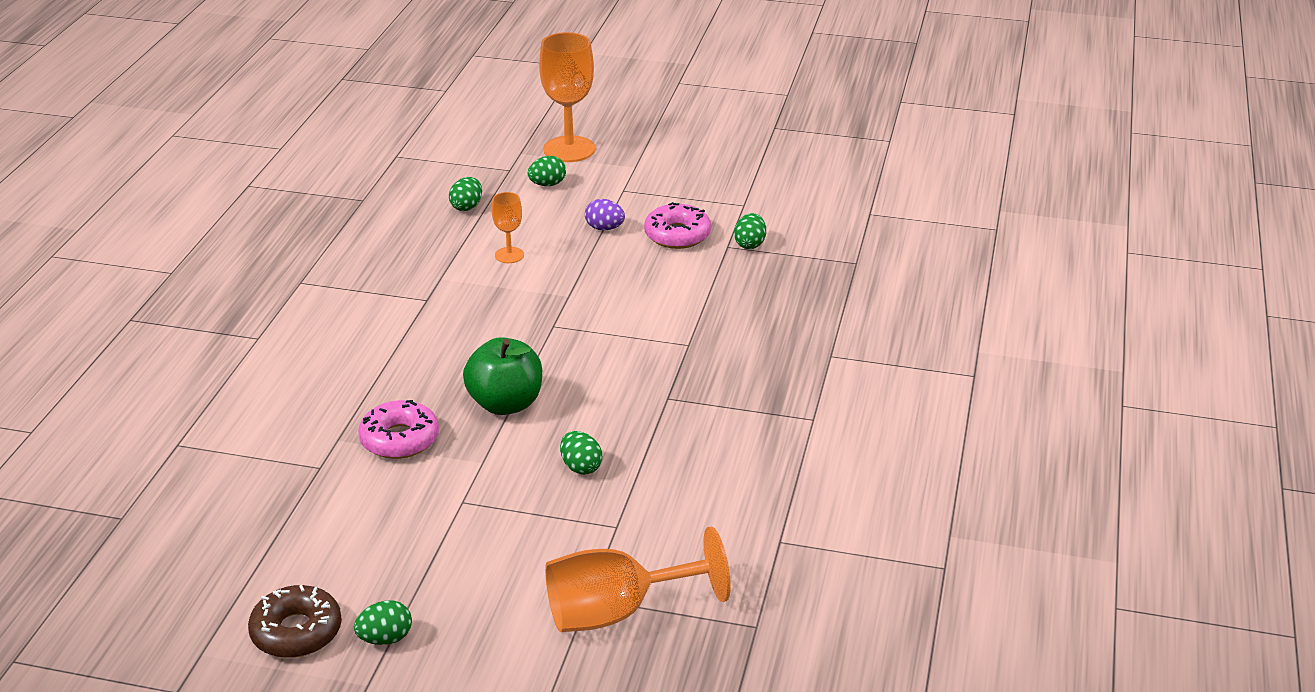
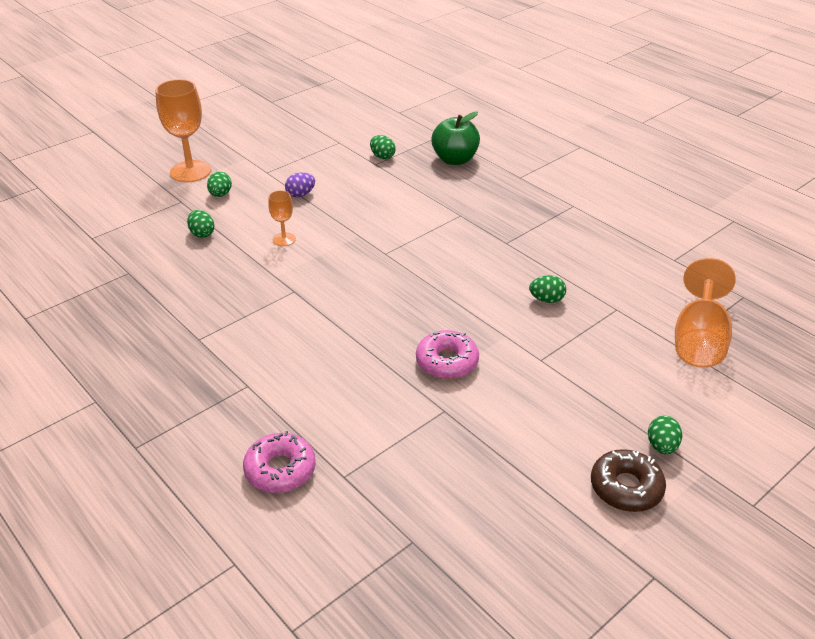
camera: 55 degrees left, 5 degrees up
green apple [463,337,542,415] -> green apple moved to [431,111,480,165]
pink donut [644,202,711,249] -> pink donut moved to [243,431,316,493]

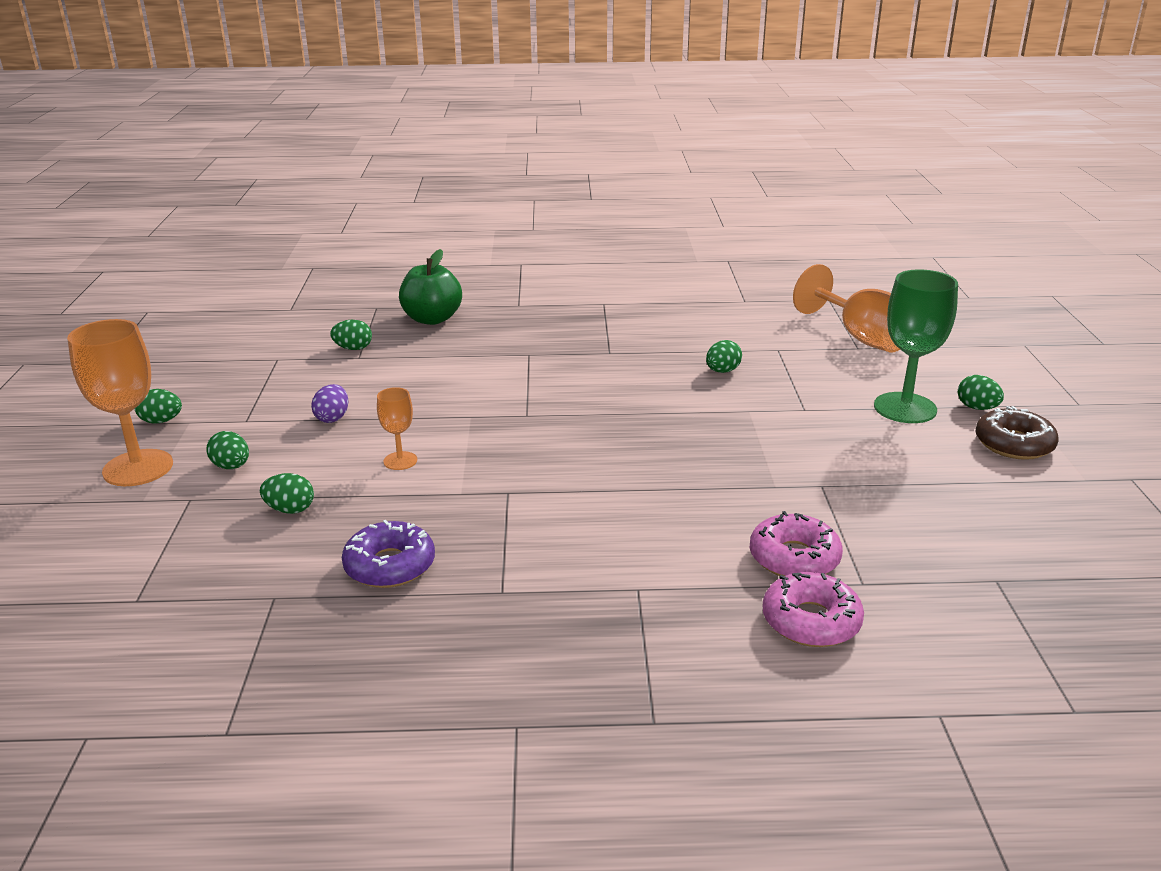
camera: 50 degrees left, 10 degrees down
pink donut [416,330,479,379] -> pink donut moved to [750,511,843,576]
none -> green egg [135,389,182,424]
none -> purple donut [342,520,435,588]
none -> green goblet [874,269,958,423]

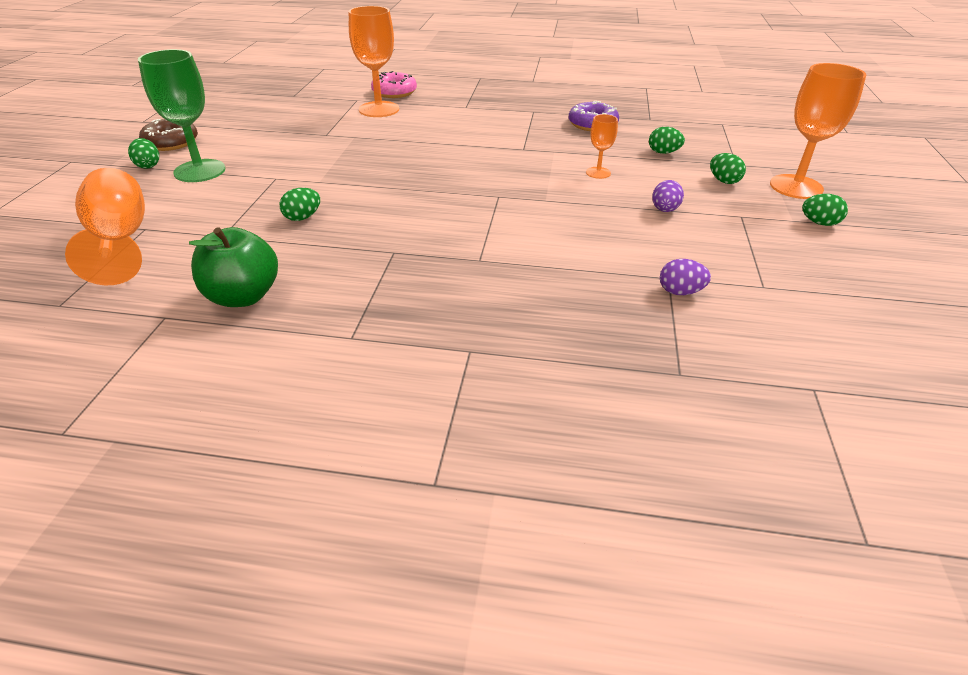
camera: 170 degrees left, 10 degrees up
green egg [330,320,372,350] -> purple egg [660,259,711,295]
green apple [399,249,462,325] -> green apple moved to [189,227,278,307]
pink donut [750,511,843,576] -> orange goblet [349,6,399,117]

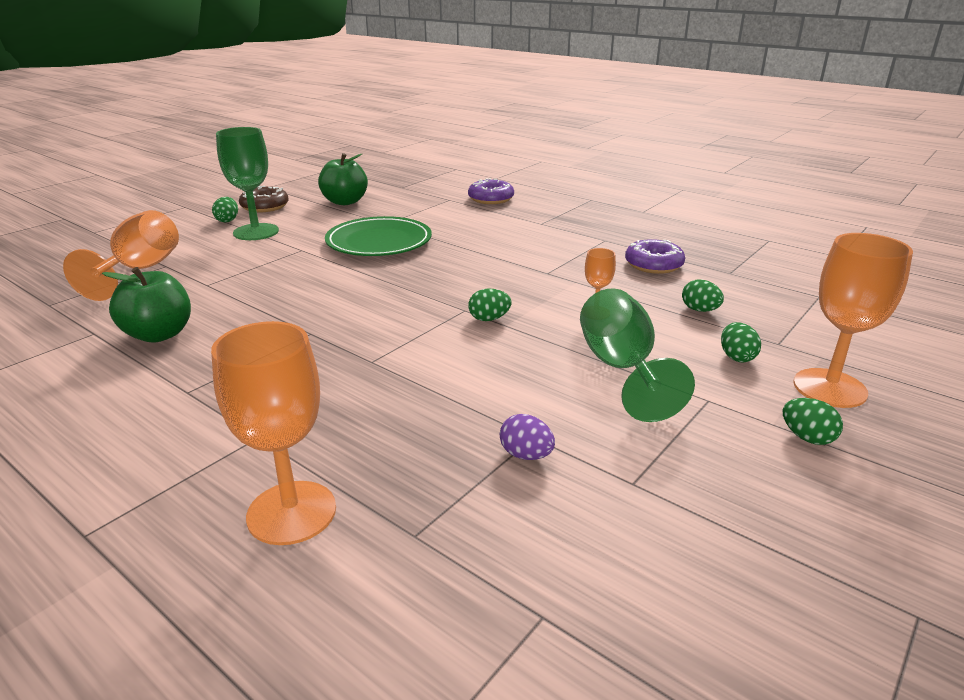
camera: 30 degrees right, 10 degrees down
green egg [280,188,320,221] -> green egg moved to [468,289,511,321]
orange goblet [349,6,399,117] -> orange goblet moved to [211,321,336,545]
pink donut [371,71,417,98] -> purple donut [468,178,514,204]
purple egg [652,180,684,212] -> green goblet [580,288,695,422]
none -> green apple [318,153,368,205]
none -> green plate [325,216,432,256]

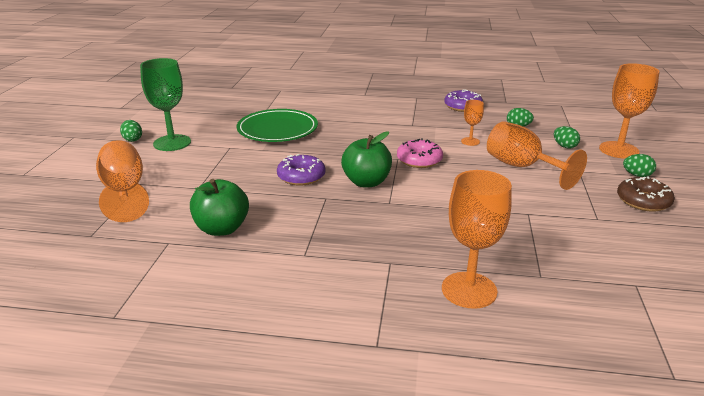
camera: 30 degrees left, 0 degrees up
brown donut [239,186,289,212] -> brown donut moved to [617,176,675,212]
green apple [318,153,368,205] -> green apple moved to [341,131,392,187]
purple donut [468,178,514,204] -> purple donut moved to [277,154,325,186]
green egg [468,289,511,321] -> pink donut [397,138,443,168]
purple egg [500,414,555,460] -> none
green goblet [580,288,695,422] -> orange goblet [487,121,587,190]

